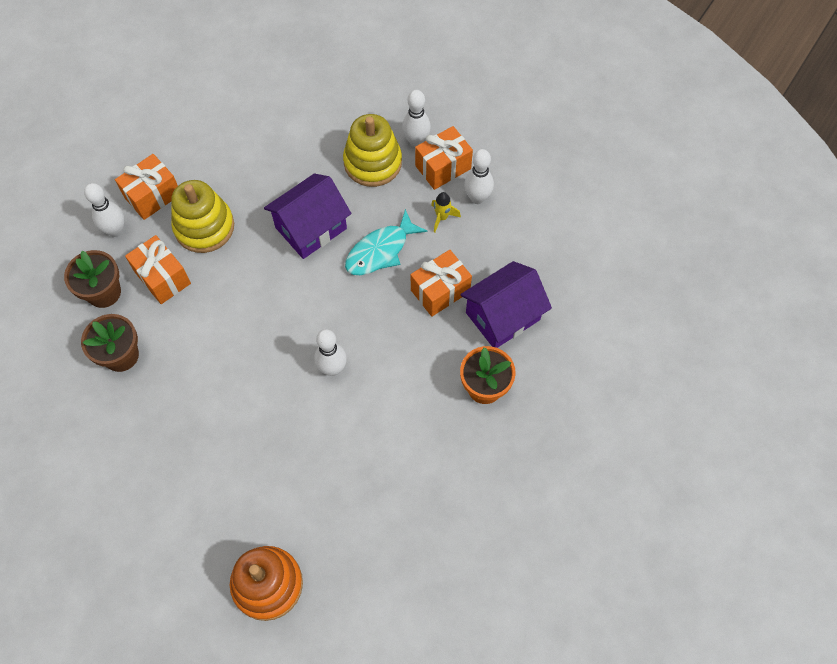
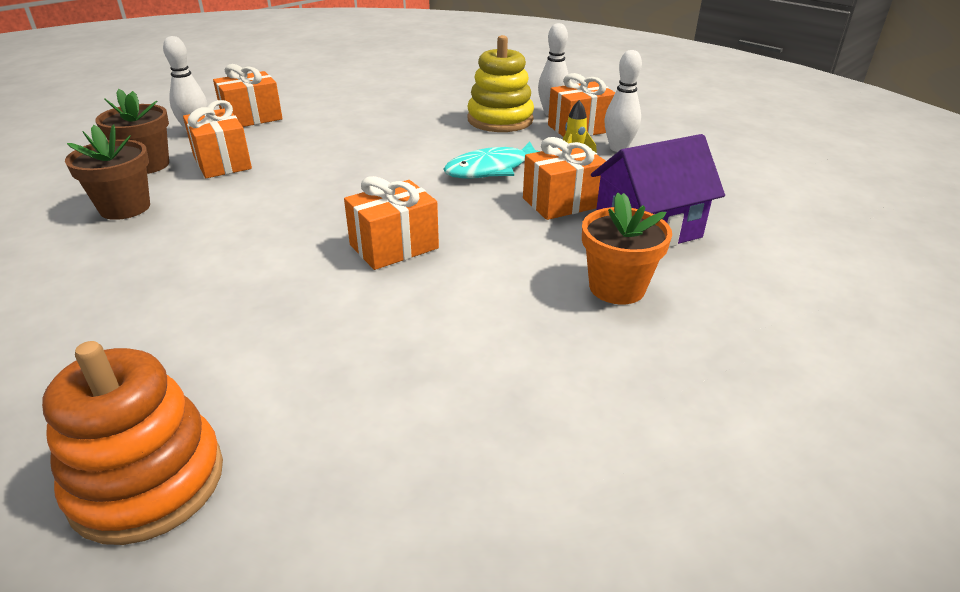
camera: 10 degrees right, 30 degrees down
yellow stacking toy [171,180,234,253] -> none
purple house [264,173,351,259] -> none
white bowling pin [314,329,347,376] -> orange gift [344,176,439,270]

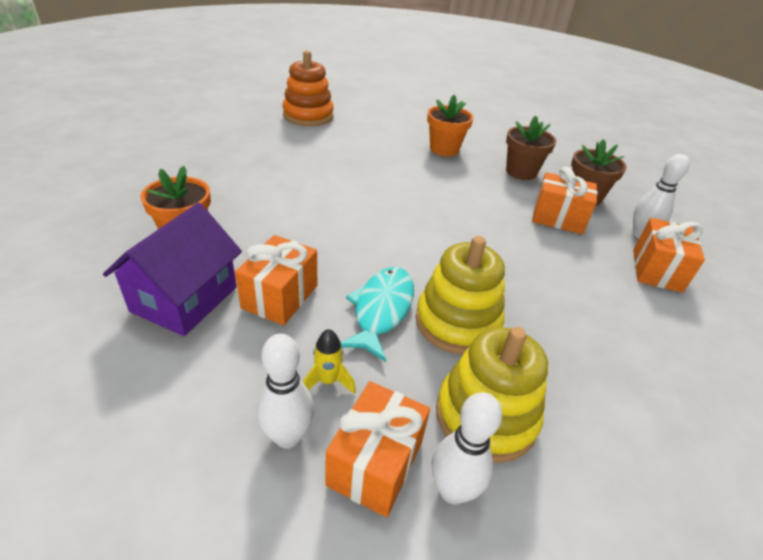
camera: 135 degrees right, 5 degrees up
orange gift [344,176,439,270] -> none
none -> yellow stacking toy [416,236,505,354]
none -> orange flower pot [427,95,474,156]

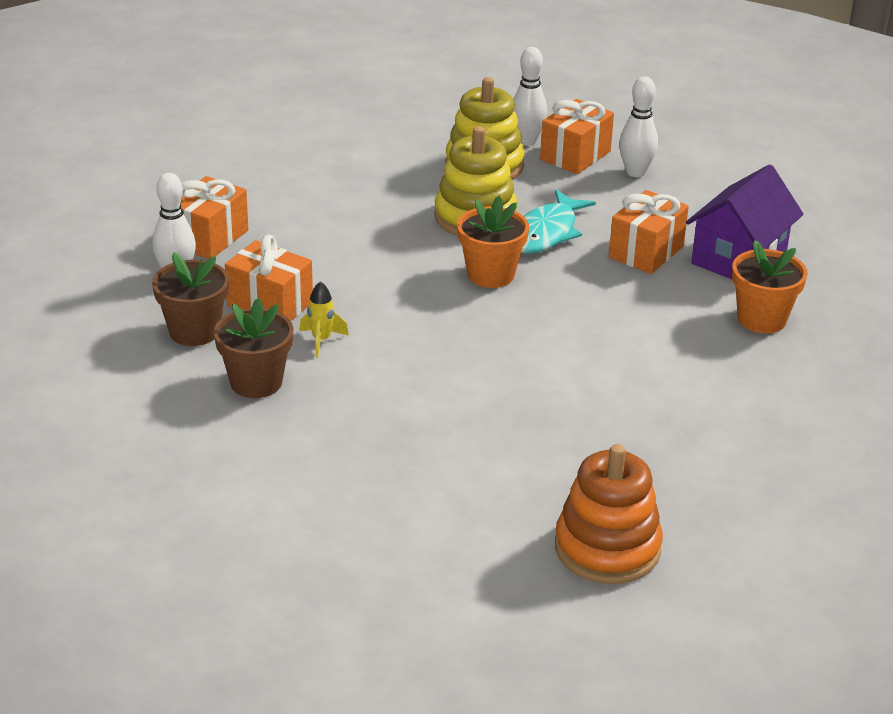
camera: 165 degrees left, 5 degrees down
yellow rocket [302,329,356,394] -> yellow rocket moved to [299,281,349,358]
orange flower pot [427,95,474,156] -> orange flower pot moved to [457,196,529,288]

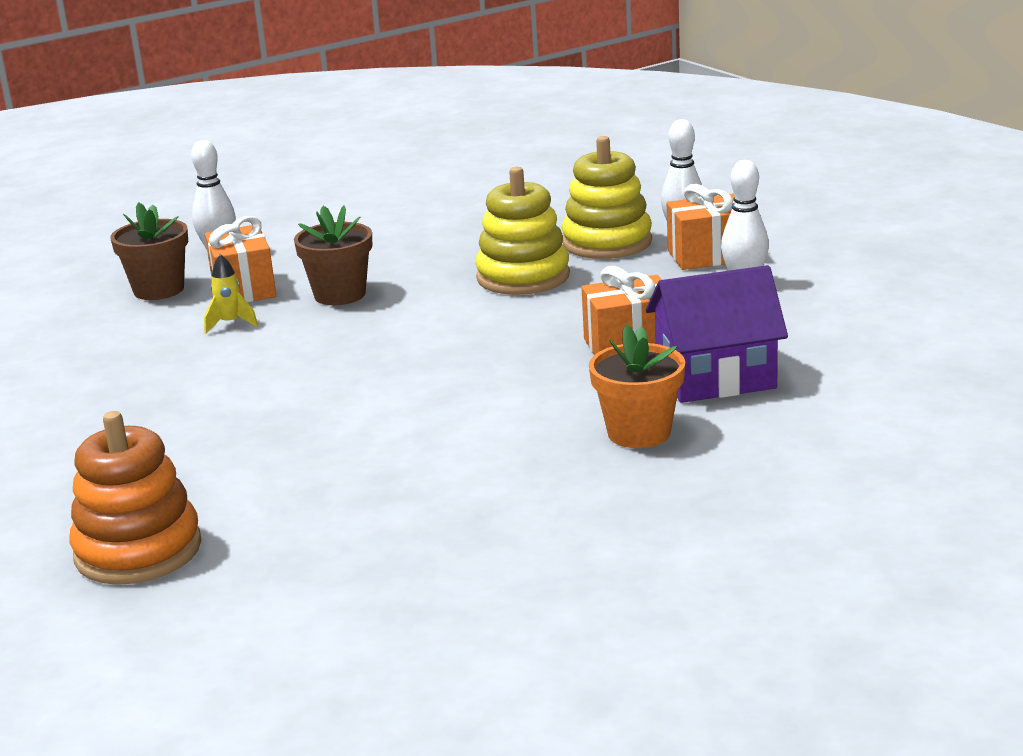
camera: 45 degrees right, 10 degrees down
orange gift [180,176,248,259] -> none
brown flower pot [214,298,294,398] -> brown flower pot moved to [294,205,372,305]
orange flower pot [457,196,529,288] -> none
turquoise fish [521,190,596,254] -> none

